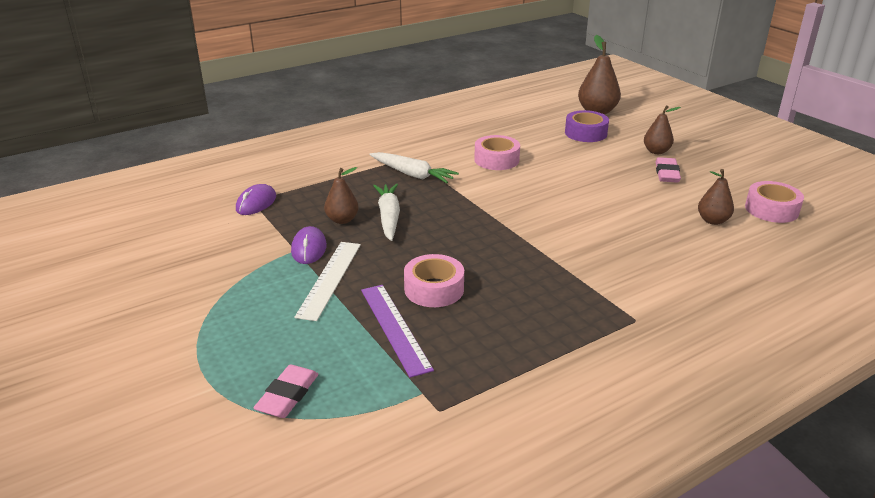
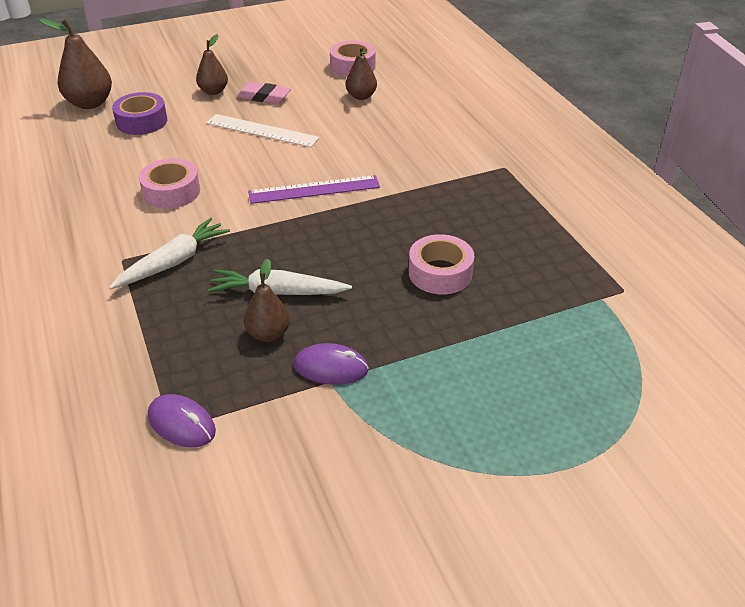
camera: 80 degrees left, 10 degrees up
pink eraser [254,365,319,418] -> none
white ruler [294,242,361,321] -> white ruler moved to [206,114,320,147]
purple ruler [361,285,434,378] -> purple ruler moved to [248,175,380,204]

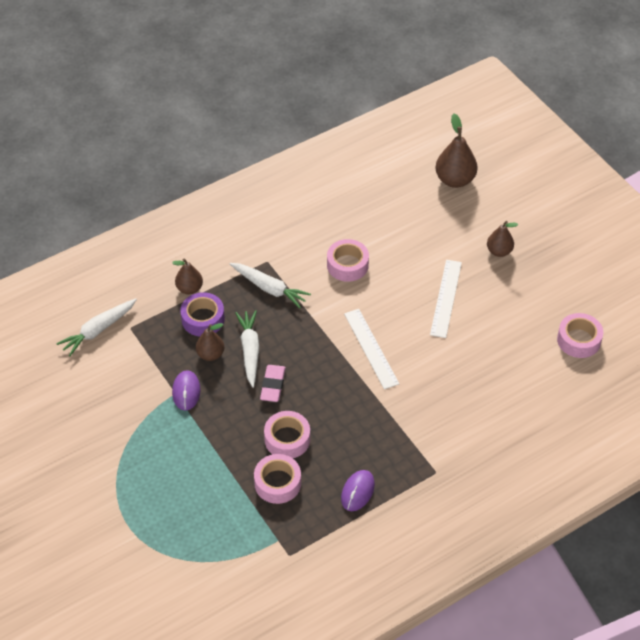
camera: 80 degrees right, 10 degrees up
purple tape [112,92,167,135] -> purple tape moved to [180,292,225,336]
purple mouse [148,394,216,448] -> purple mouse moved to [341,470,375,511]
pink eraser [237,82,291,104] -> pink eraser moved to [260,365,286,402]
purple ruler [248,175,380,204] -> white ruler [344,309,399,389]
brown pear [346,46,377,100] -> brown pear moved to [172,258,203,294]
none -> white carrot [56,298,137,357]
none -> pink tape [254,454,301,504]

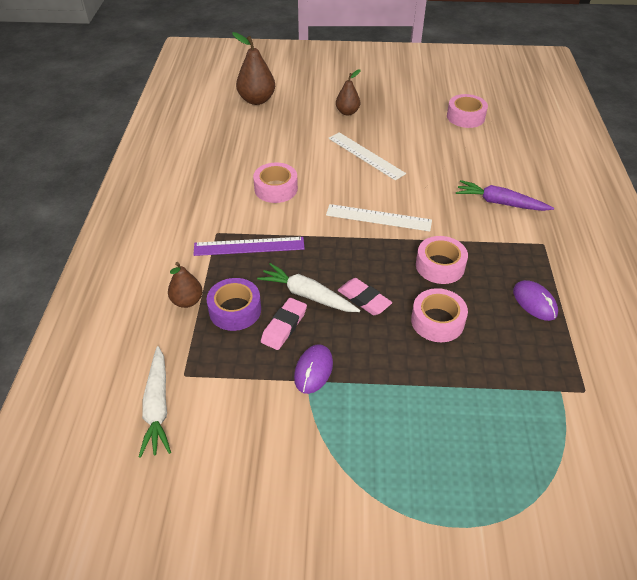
camera: 55 degrees left, 5 degrees down
purple mouse [172,370,201,411] -> purple mouse turned 75 degrees clockwise [294,344,333,394]
brown pear [196,323,224,361] -> pink eraser [261,298,307,350]
white carrot [230,263,311,308] -> purple ruler [194,237,305,256]
pink tape [254,454,301,504] -> pink tape moved to [416,236,468,284]
none -> purple carrot [456,180,554,211]

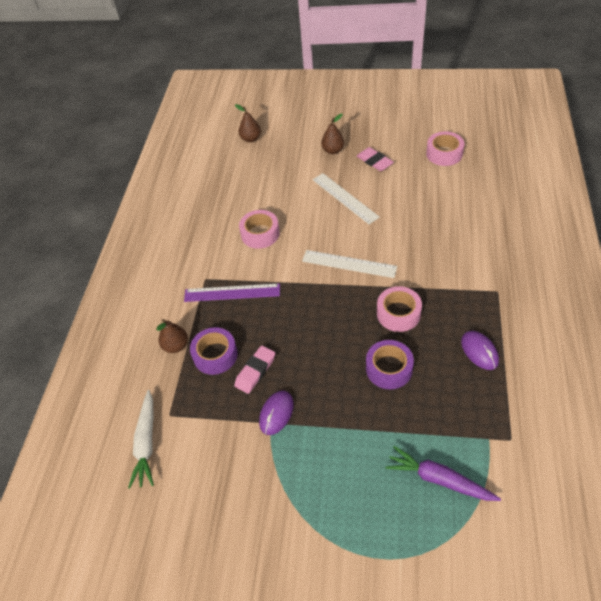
camera: 10 degrees right, 5 degrees up
brown pear [232,32,275,105] -> brown pear [235,104,261,142], size x0.63
white carrot [257,263,360,312] -> none
pink eraser [338,278,392,315] -> pink eraser moved to [357,147,394,171]
pink tape [411,288,468,342] -> purple tape [366,340,414,389]
purple carrot [456,180,554,211] -> purple carrot moved to [386,446,501,501]

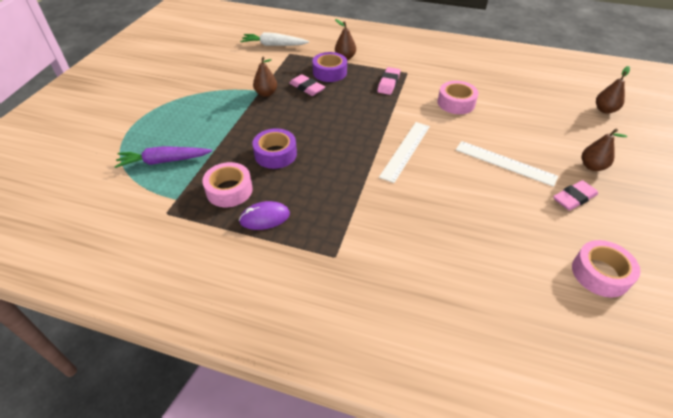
camera: 95 degrees right, 5 degrees down
purple ruler [184,283,280,302] -> pink eraser [377,67,400,95]
purple mouse [259,390,294,435] -> brown pear [253,57,277,97]
white ruler [312,173,380,224] -> white ruler turned 60 degrees clockwise [456,141,558,187]
pink tape [377,286,422,332] -> pink tape moved to [202,162,253,207]
purple carrot [386,446,501,501] -> purple carrot turned 135 degrees counterclockwise [114,146,212,168]

